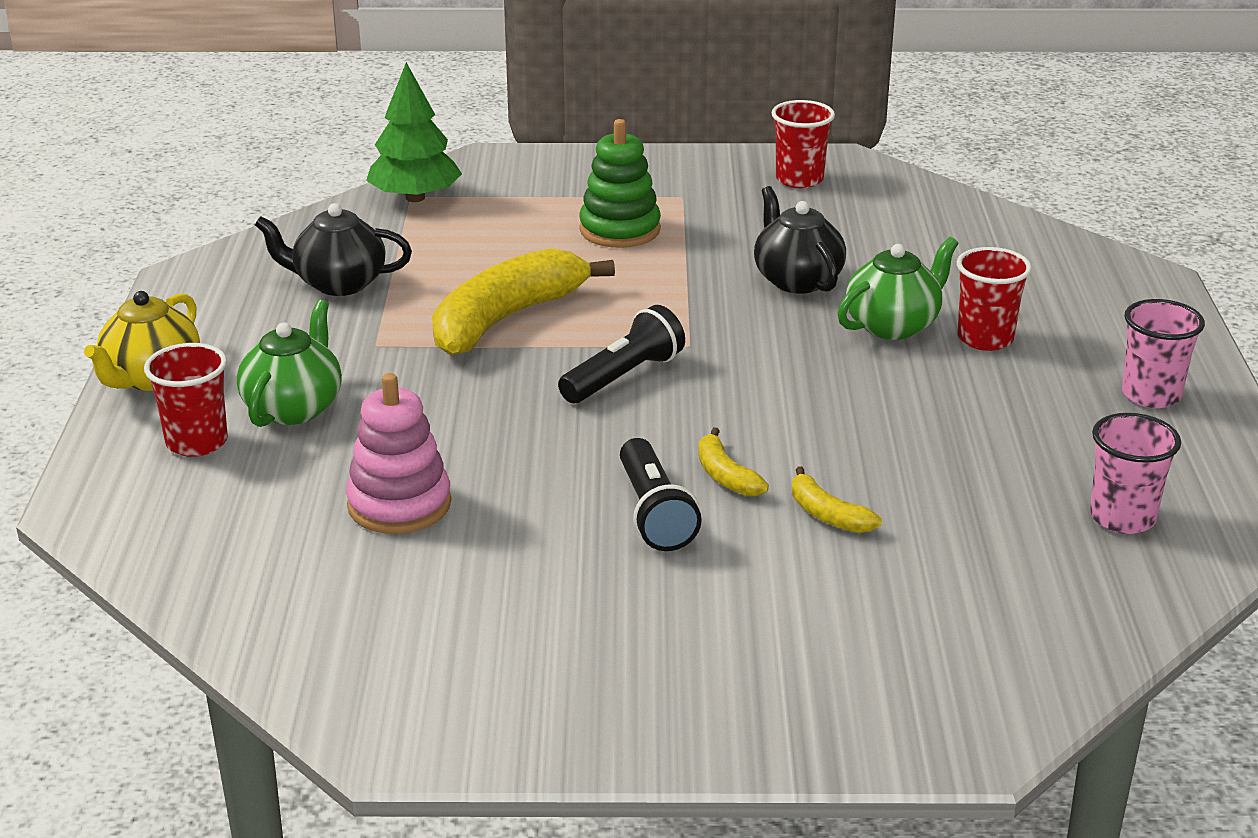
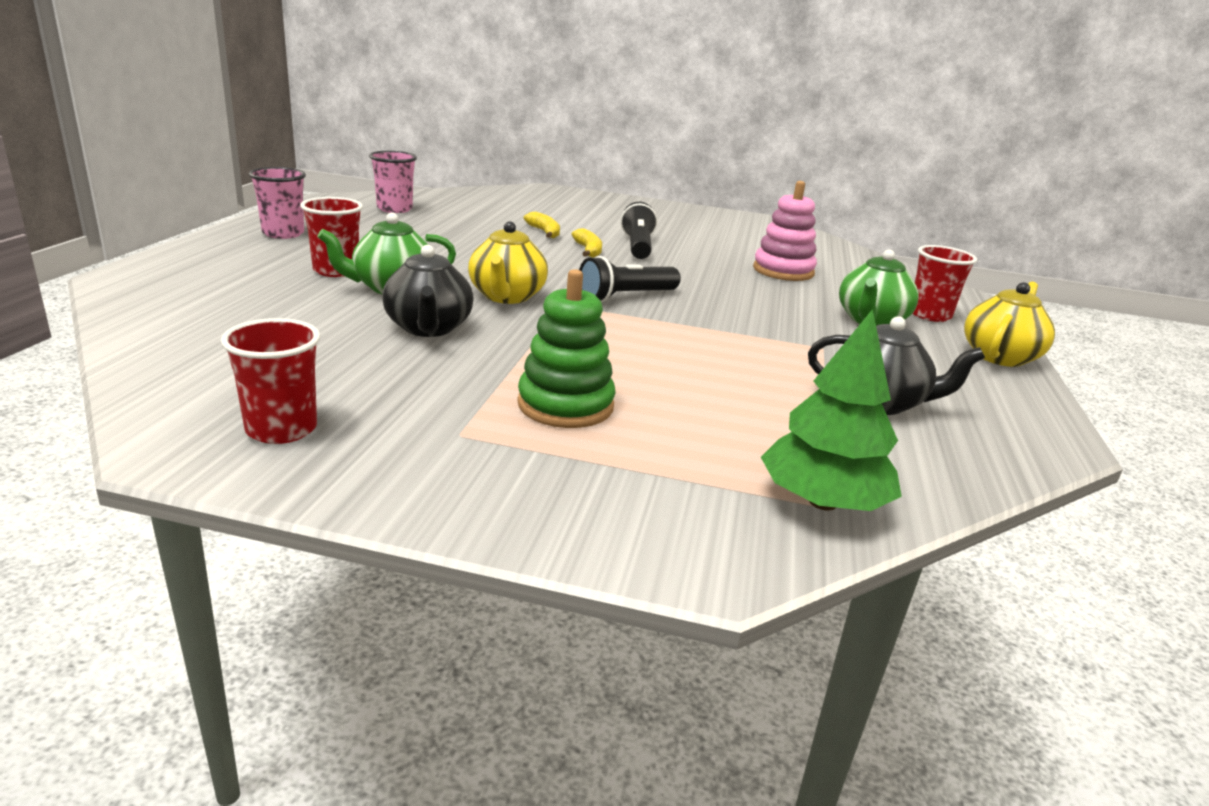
camera: 170 degrees left, 5 degrees down
yellow banana [432,248,615,355] -> none
none -> yellow teapot [468,221,548,304]

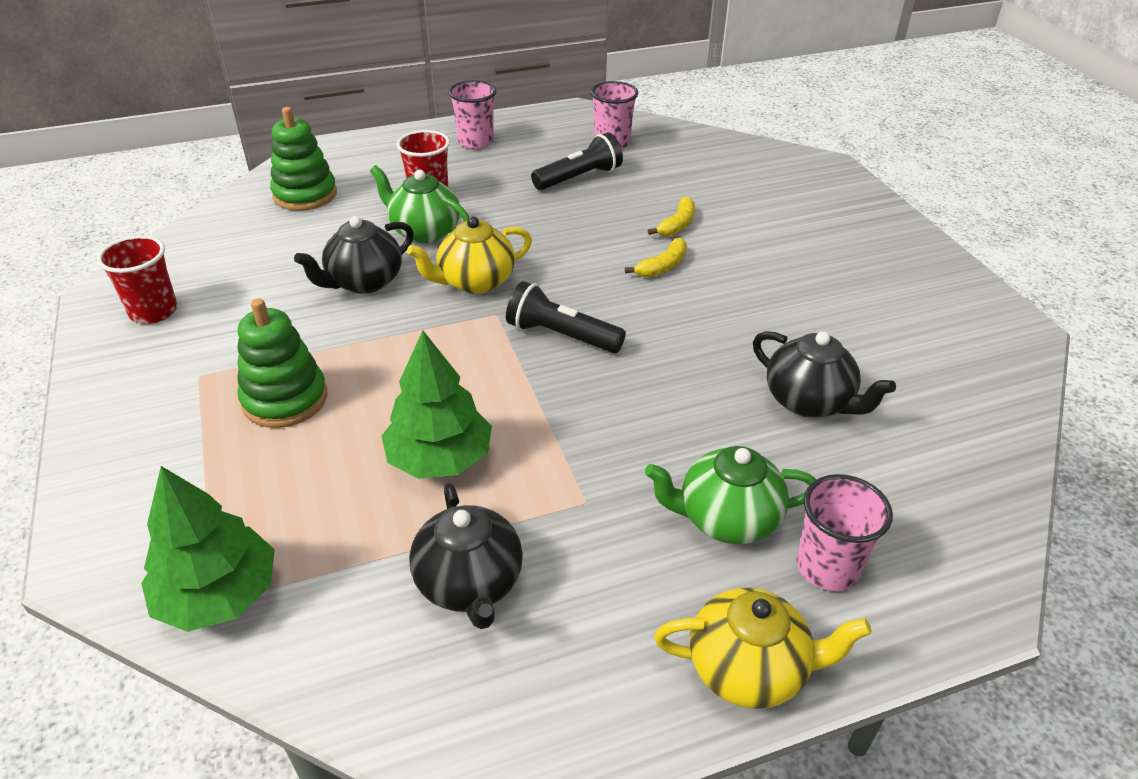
camera: 60 degrees right, 15 degrees up
black flashlight [621,202,657,259] -> black flashlight moved to [531,132,623,190]
pink stacking toy [753,181,817,281] -> black teapot [753,331,896,417]
red cup [913,245,977,322] -> pink cup [797,474,893,591]
none -> green stacking toy [270,107,337,211]
none -> green tree [382,331,492,479]

